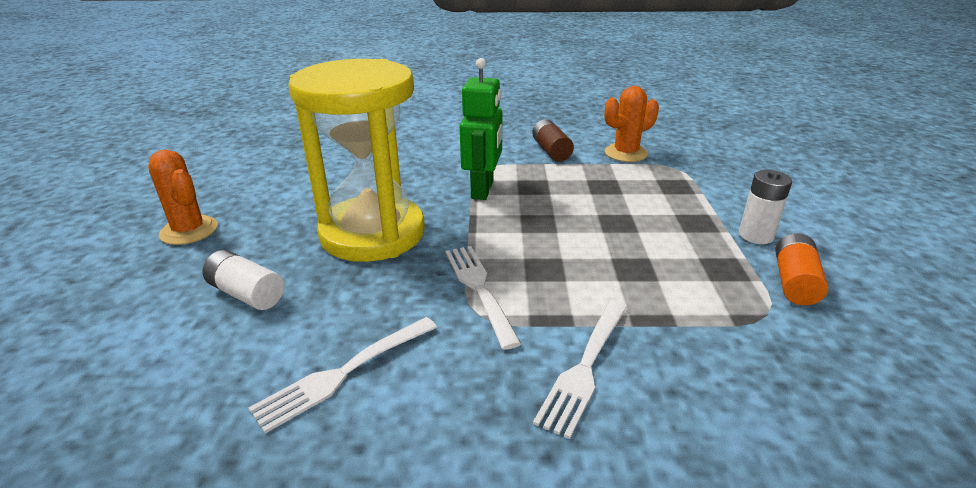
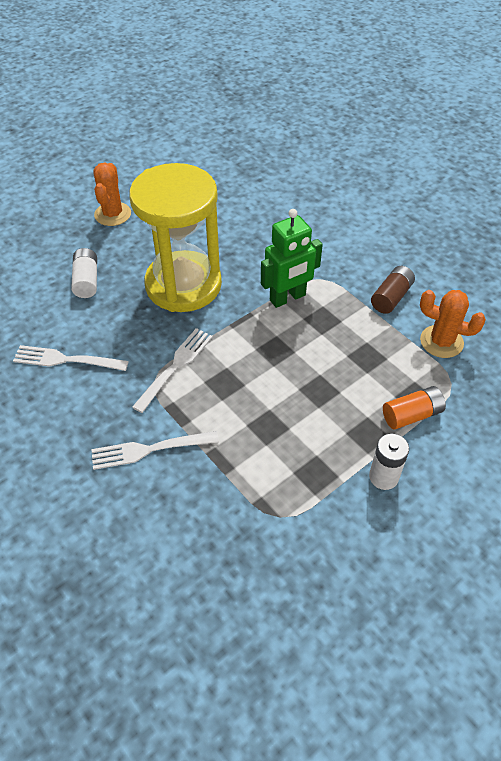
camera: 50 degrees right, 20 degrees up
orange battery [775,233,828,305] -> orange battery moved to [383,386,446,429]

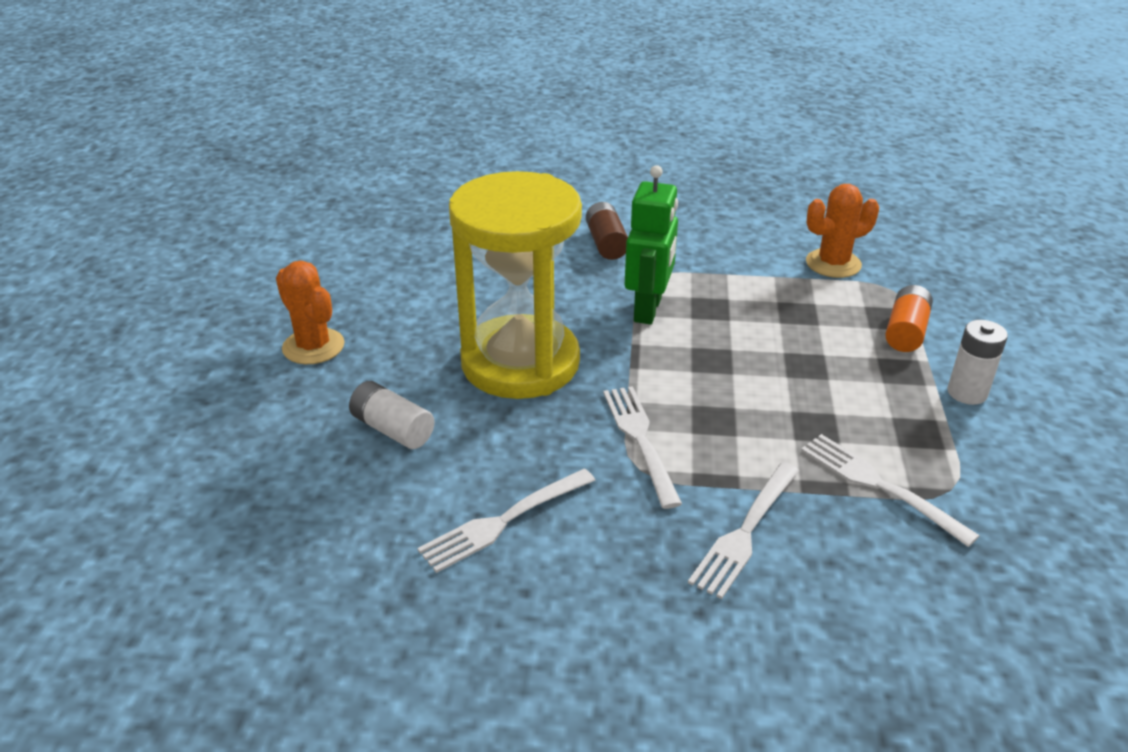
camera: 45 degrees left, 15 degrees down
brown battery [371,266,415,314] -> brown battery moved to [586,202,628,260]
none -> white fork [801,434,980,547]

